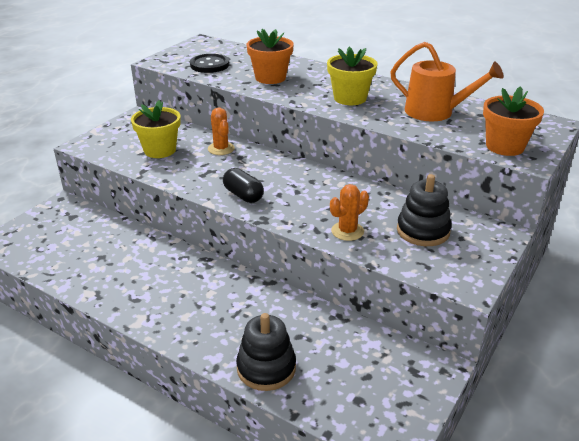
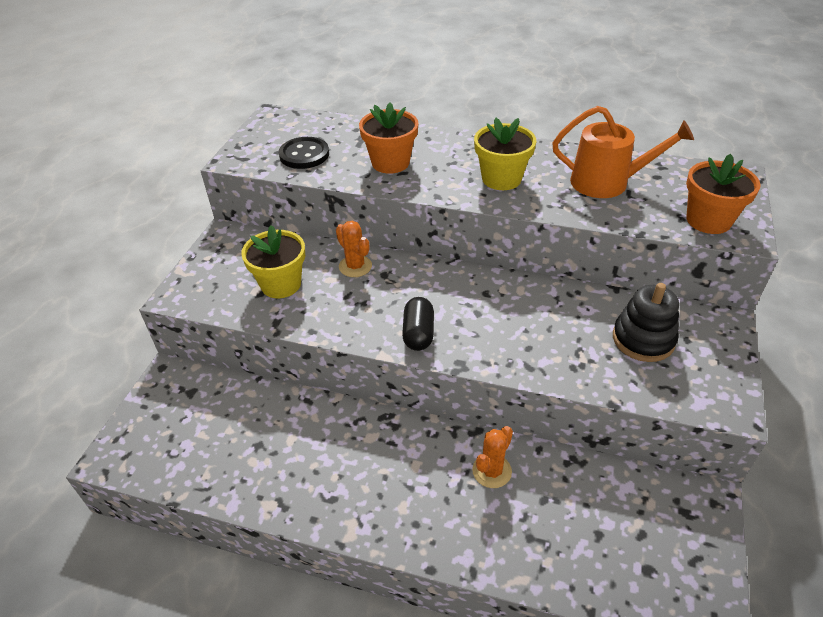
camera: 15 degrees left, 10 degrees up
black capsule [223,168,264,203] -> black capsule turned 60 degrees clockwise [402,297,434,351]
black stacking toy [236,313,296,391] -> none
orange cactus [330,184,369,241] -> orange cactus moved to [472,426,513,488]

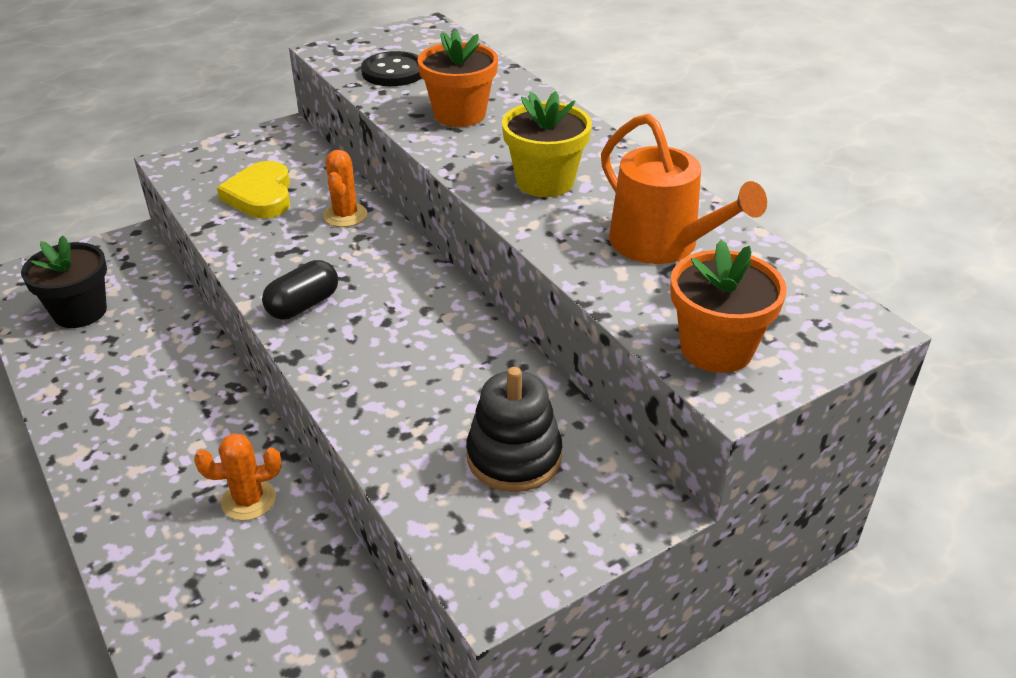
camera: 40 degrees right, 5 degrees down
yellow flower pot [241,225,305,298] -> yellow heart [217,161,290,218]
none -> black flower pot [21,235,107,328]

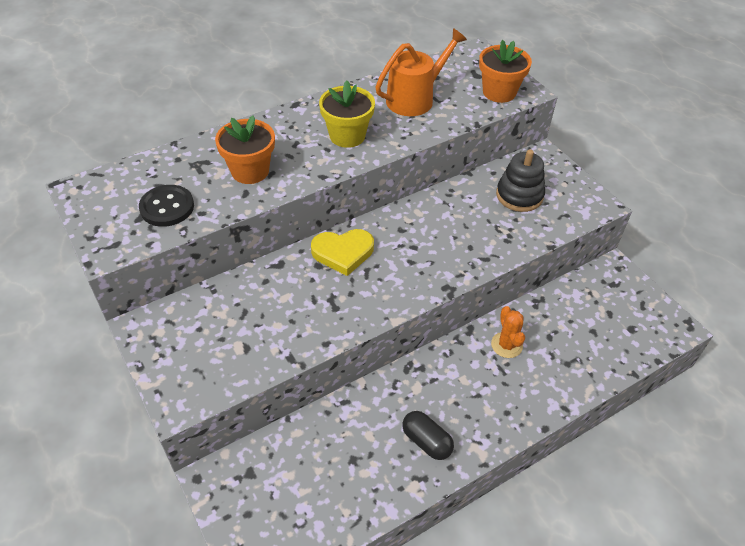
camera: 90 degrees left, 10 degrees up
black flower pot [21,235,107,328] -> none
yellow heart [217,161,290,218] -> yellow heart moved to [311,229,374,276]
black capsule [262,260,338,319] -> black capsule moved to [402,411,454,460]
orange cactus [323,150,367,227] -> none

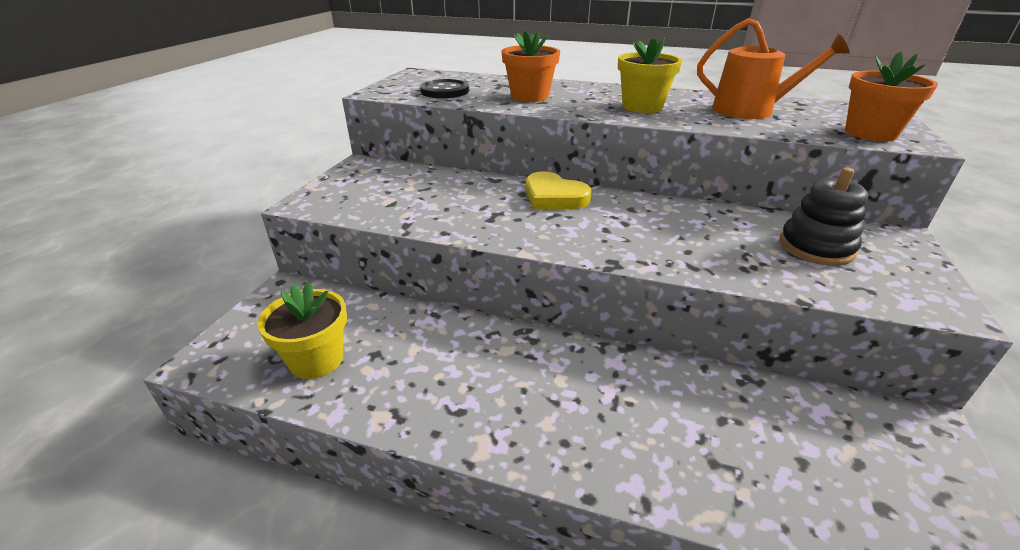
camera: 50 degrees right, 15 degrees down
black capsule [402,411,454,460] -> none
orange cactus [491,306,525,358] -> none
none -> yellow flower pot [257,282,347,379]

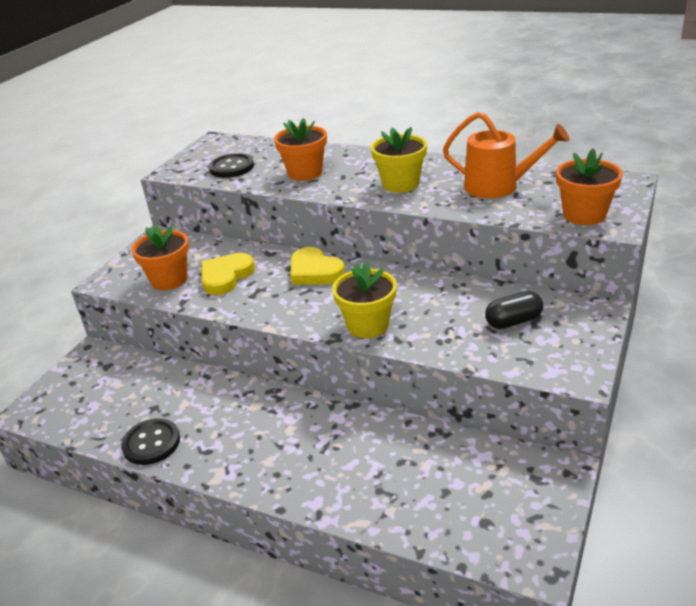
camera: 10 degrees right, 0 degrees up
yellow flower pot [257,282,347,379] -> yellow flower pot moved to [332,262,397,338]
black stacking toy [779,168,868,266] -> black capsule [485,291,543,329]
none -> black button [121,418,180,465]
none -> orange flower pot [131,224,189,290]
none -> yellow heart [201,253,255,295]

